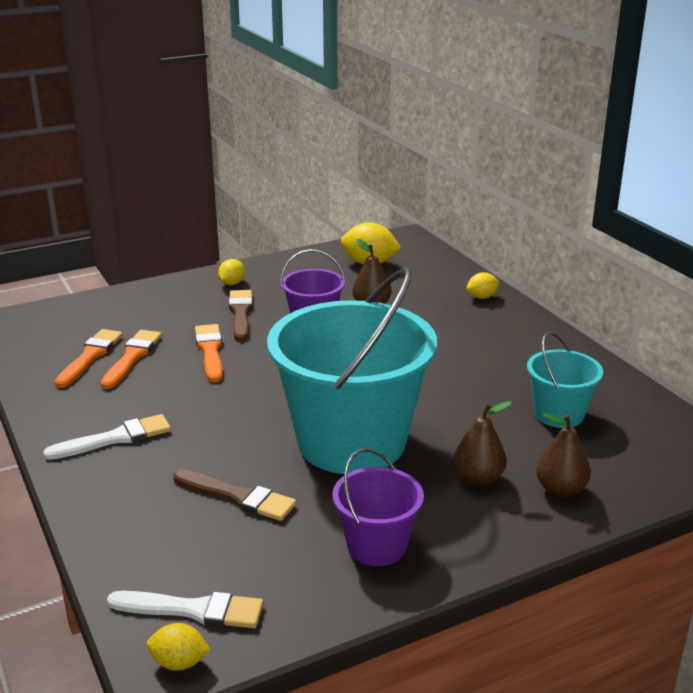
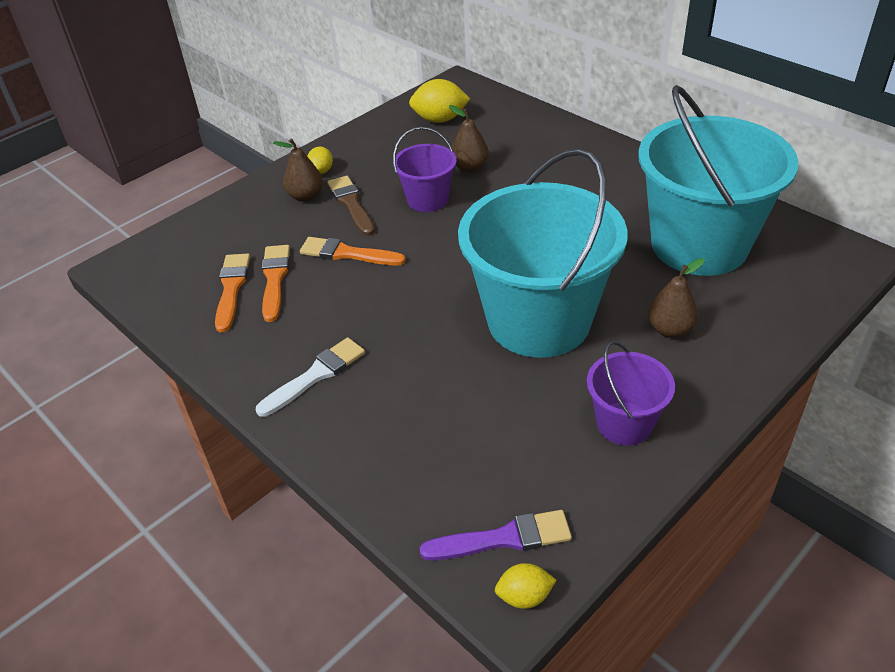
camera: 15 degrees left, 15 degrees up
white brush [107,591,263,628] -> purple brush [420,510,572,561]
brown brush [173,469,296,521] -> none
orange brush [195,324,222,382] -> orange brush turned 45 degrees counterclockwise [300,237,406,266]
yellow lemon [467,272,499,299] -> none
turquoise bucket [527,332,603,428] -> turquoise bucket [638,85,799,276], size x2.10
brown pear [536,413,591,498] -> brown pear moved to [273,139,323,202]

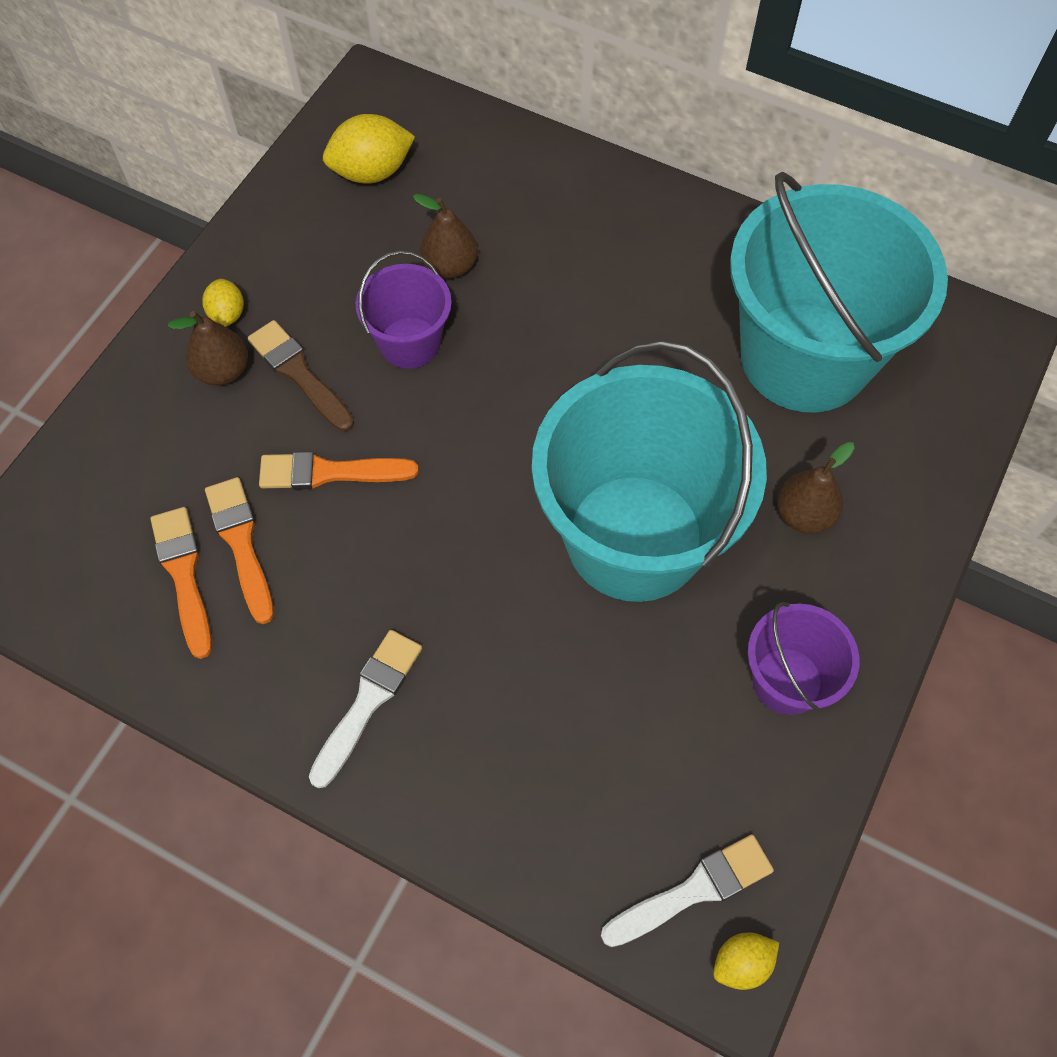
camera: 20 degrees left, 20 degrees up
purple brush [420,510,572,561] -> white brush [601,834,774,947]

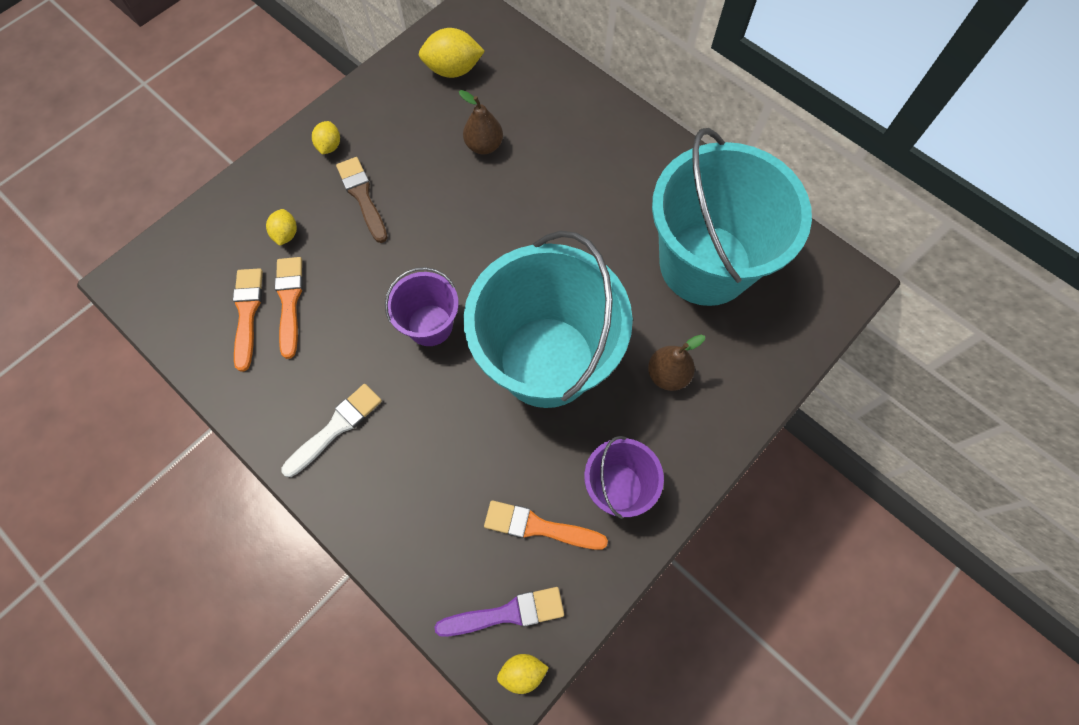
camera: 15 degrees right, 5 degrees up
brown pear [168,311,248,385] -> none
orange brush [259,452,419,489] -> orange brush moved to [484,500,608,550]
purple bucket [356,251,452,369] -> purple bucket moved to [385,267,459,346]
white brush [601,834,774,947] -> purple brush [435,587,564,637]
none -> yellow lemon [266,209,297,246]

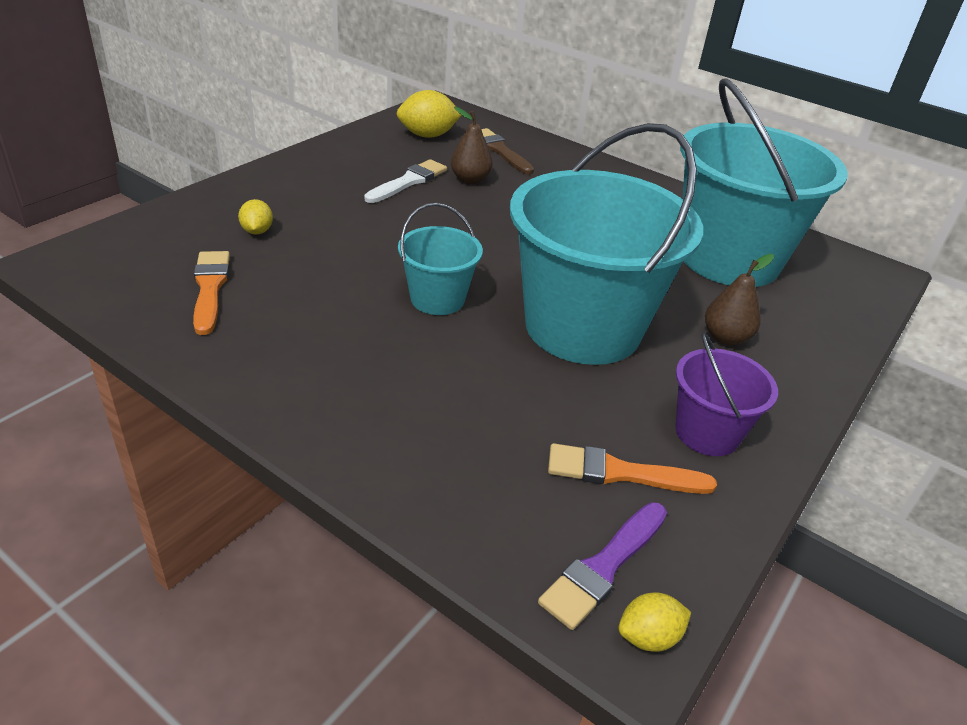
camera: 10 degrees left, 30 degrees down
orange brush [275,257,303,359] -> none
white brush [281,384,382,477] -> white brush moved to [364,159,447,203]
yellow lemon [312,121,340,154] -> none
brown brush [336,157,387,243] -> brown brush moved to [481,128,534,174]
purple bucket [385,267,459,346] -> turquoise bucket [398,203,483,315]
purple brush [435,587,564,637] -> purple brush turned 150 degrees clockwise [538,502,667,630]

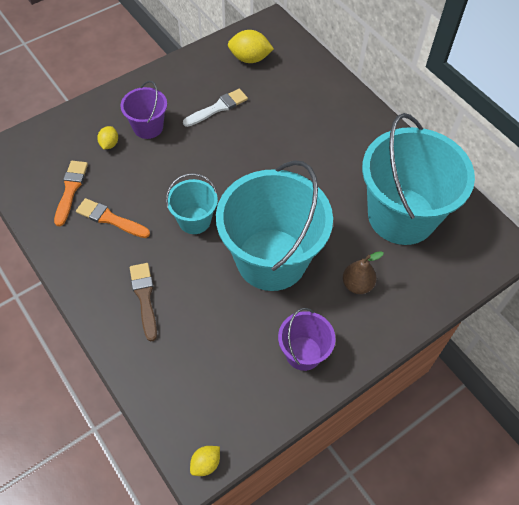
camera: 20 degrees right, 20 degrees up
brown pear [451,107,493,184] -> none
brown brush [481,128,534,174] -> brown brush moved to [130,263,157,342]
purple brush [538,502,667,630] -> none
orange brush [548,443,717,494] -> orange brush moved to [76,198,150,238]
yellow lemon [618,593,691,652] -> yellow lemon turned 45 degrees counterclockwise [190,446,220,476]
none -> purple bucket [120,80,167,139]

